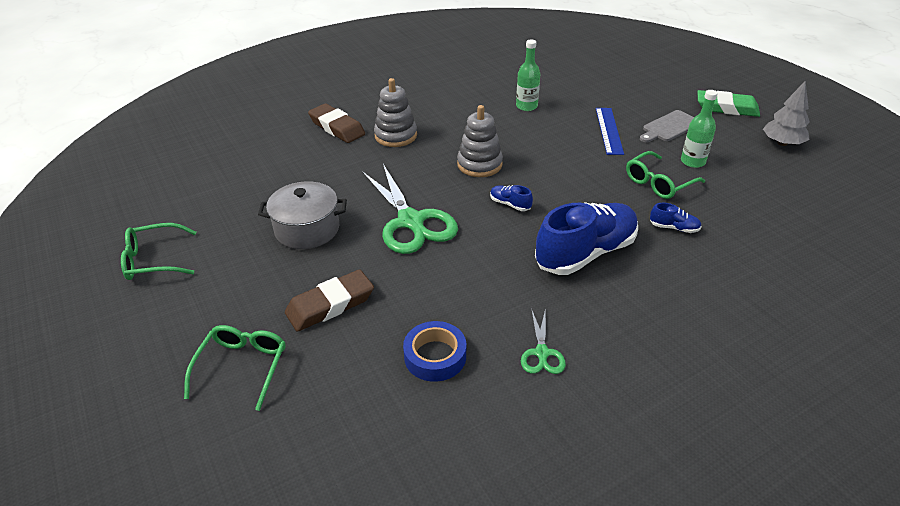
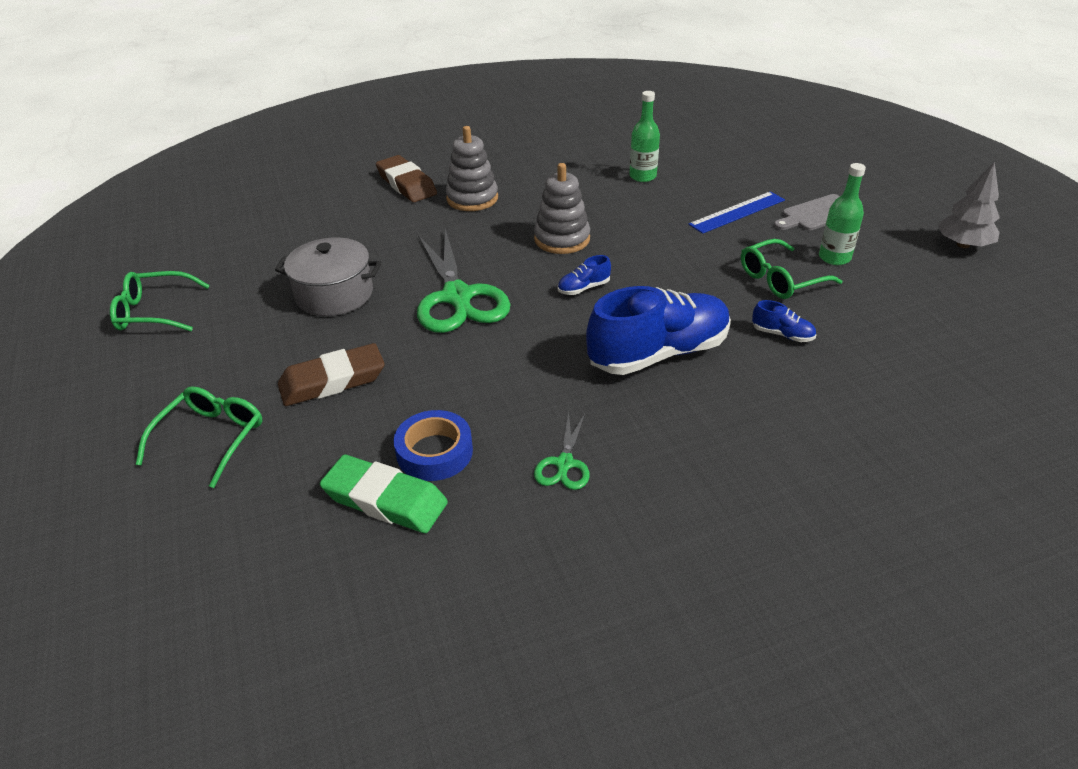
camera: 10 degrees right, 0 degrees up
blue shoe [490,185,533,211] -> blue shoe turned 75 degrees counterclockwise [558,255,611,295]
blue ruler [596,108,624,155] -> blue ruler turned 45 degrees clockwise [688,191,785,234]
green eraser [697,90,760,117] -> green eraser moved to [320,455,448,533]

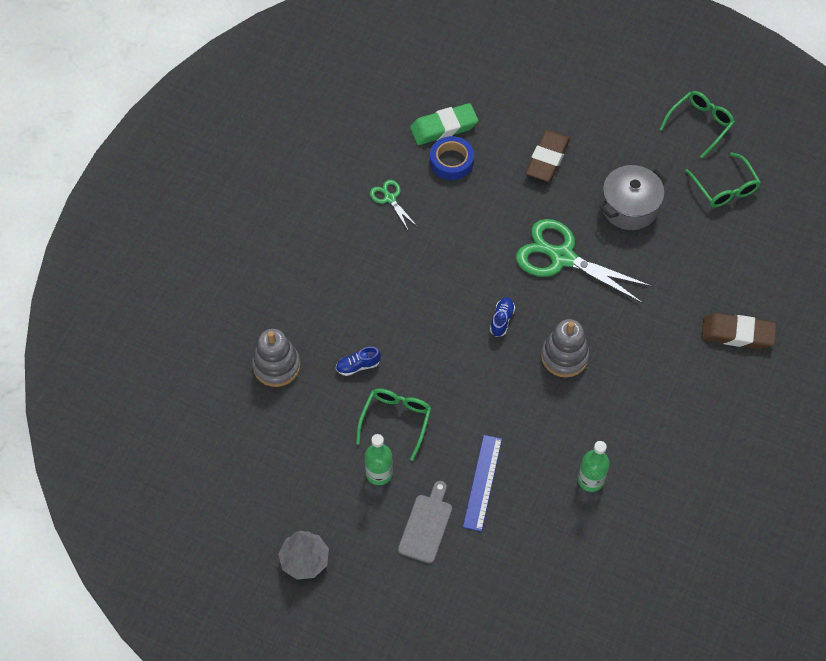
camera: 135 degrees right, 20 degrees up
green glasses [136,386,263,488] -> green glasses moved to [685,152,761,207]
grey stacking toy [446,126,498,211] -> grey stacking toy moved to [252,329,301,387]
blue shoe [586,286,731,375] -> none

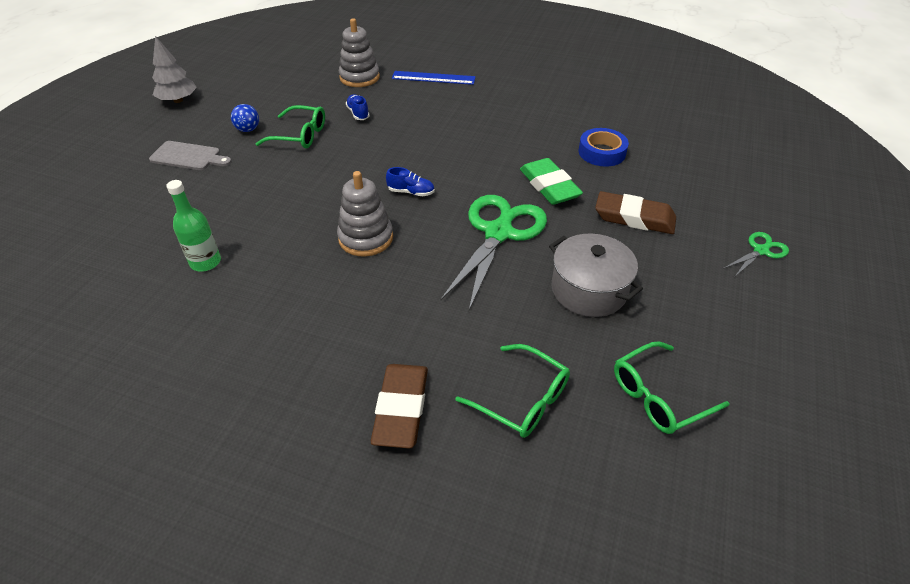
camera: 85 degrees right, 15 degrees down
green bottle [365,434,393,485] -> blue ball [231,104,259,132]
green scissors [370,180,418,230] -> green scissors moved to [723,232,789,276]
green eraser [410,103,478,145] -> green eraser moved to [520,158,583,205]
blue ruler [463,435,502,532] -> blue ruler moved to [392,71,476,85]
green glasses [660,91,735,158] -> green glasses moved to [455,344,570,438]

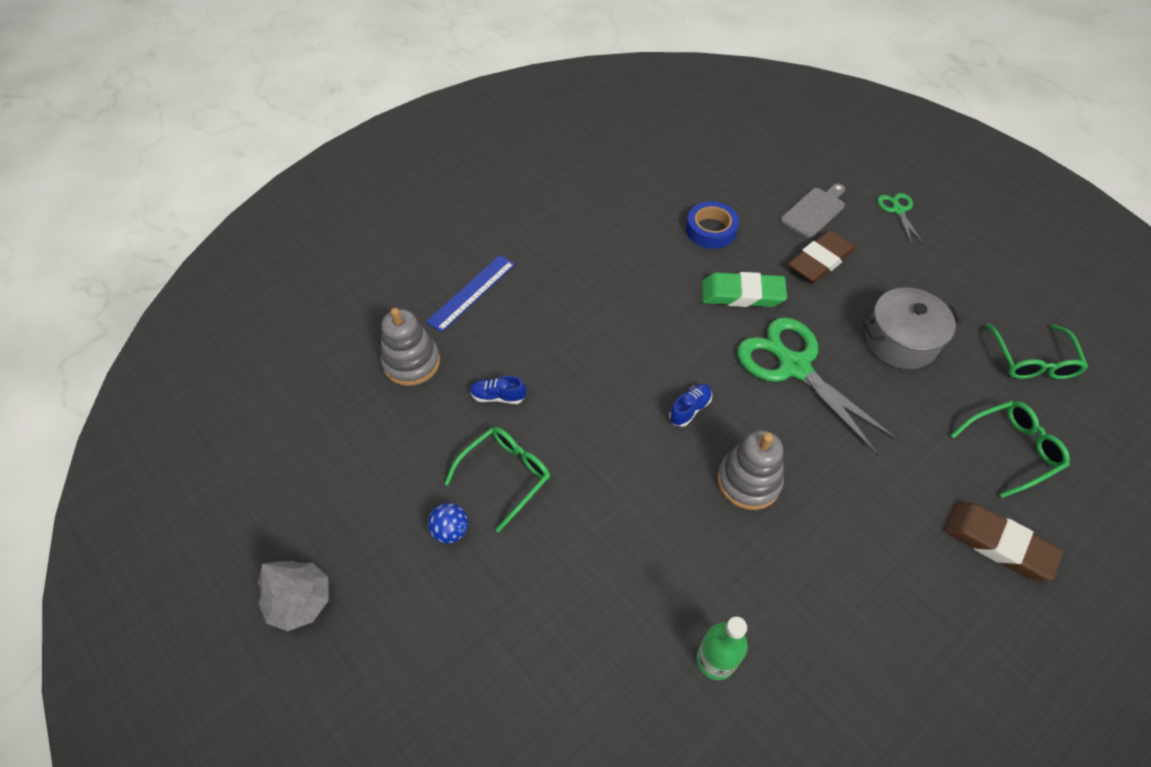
camera: 60 degrees left, 10 degrees up
grey cutting board [149,141,232,170] -> grey cutting board moved to [781,184,845,238]

